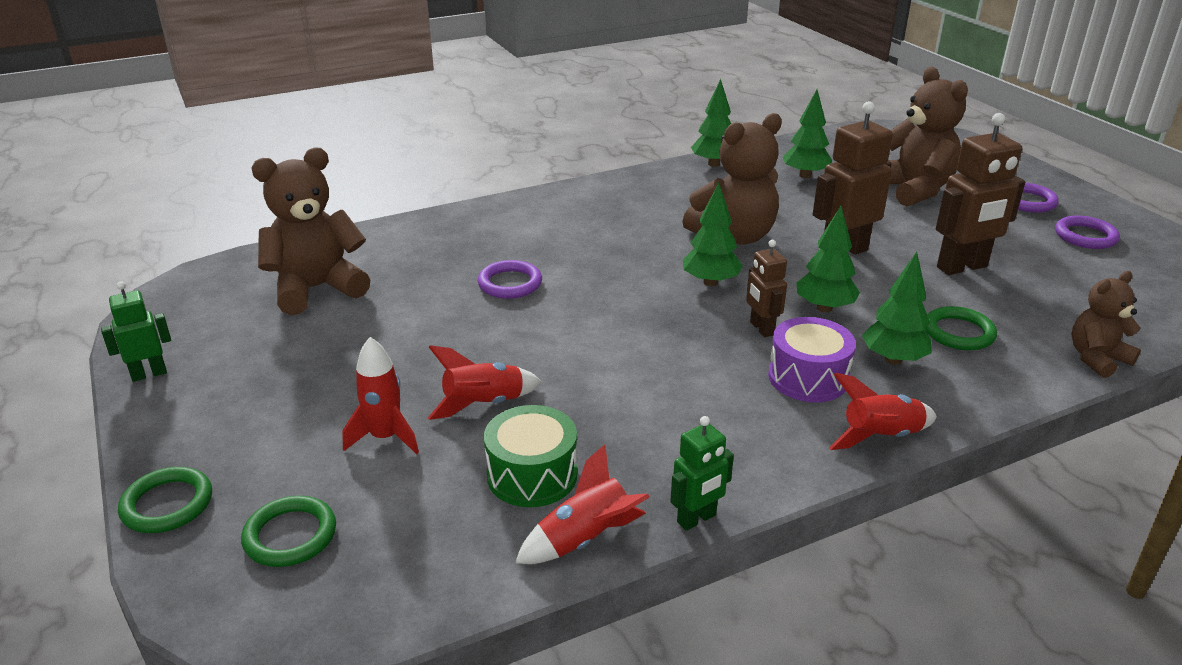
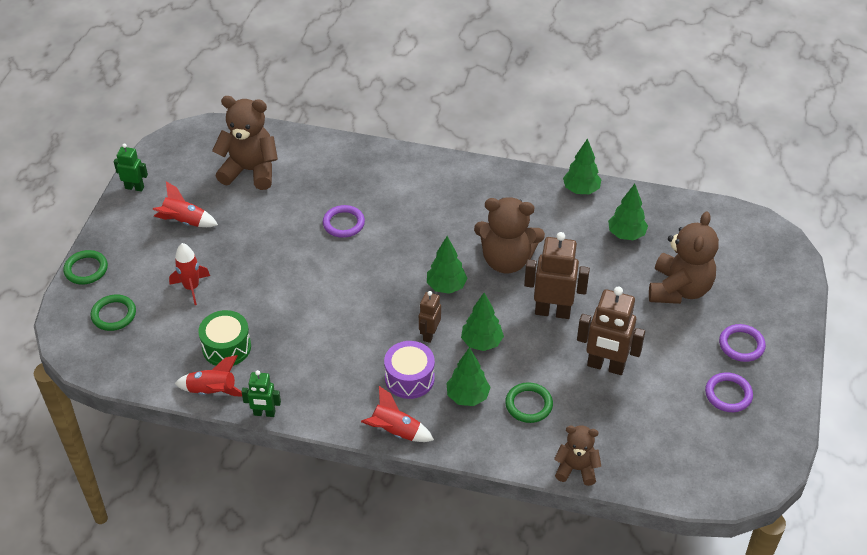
camera: 40 degrees right, 15 degrees up
red rocket [428,345,542,420] -> red rocket moved to [152,182,218,227]

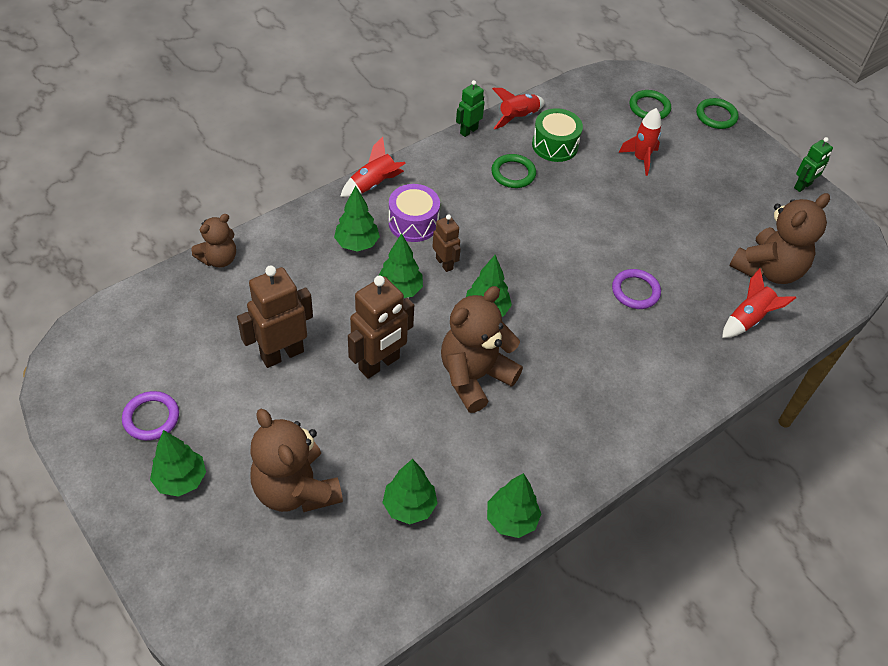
camera: 125 degrees right, 5 degrees up
red rocket [152,182,218,227] -> red rocket moved to [722,268,796,338]
green ring [505,382,553,423] -> green ring moved to [491,154,536,188]
purple ring [719,324,766,362] -> green tree [150,430,206,497]

